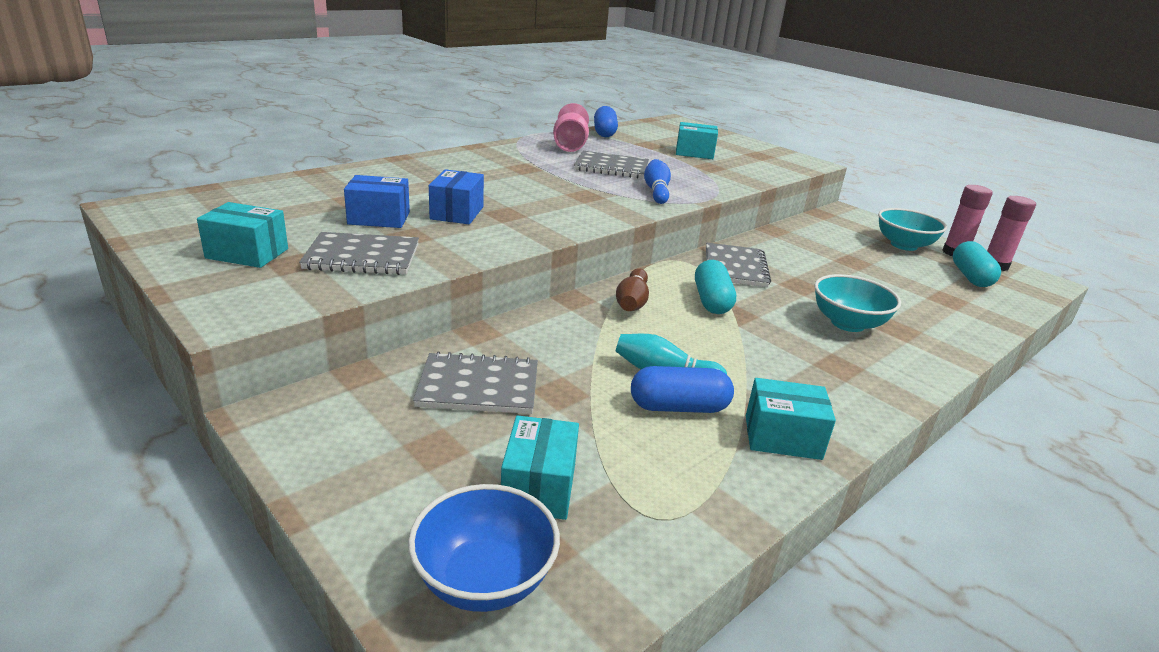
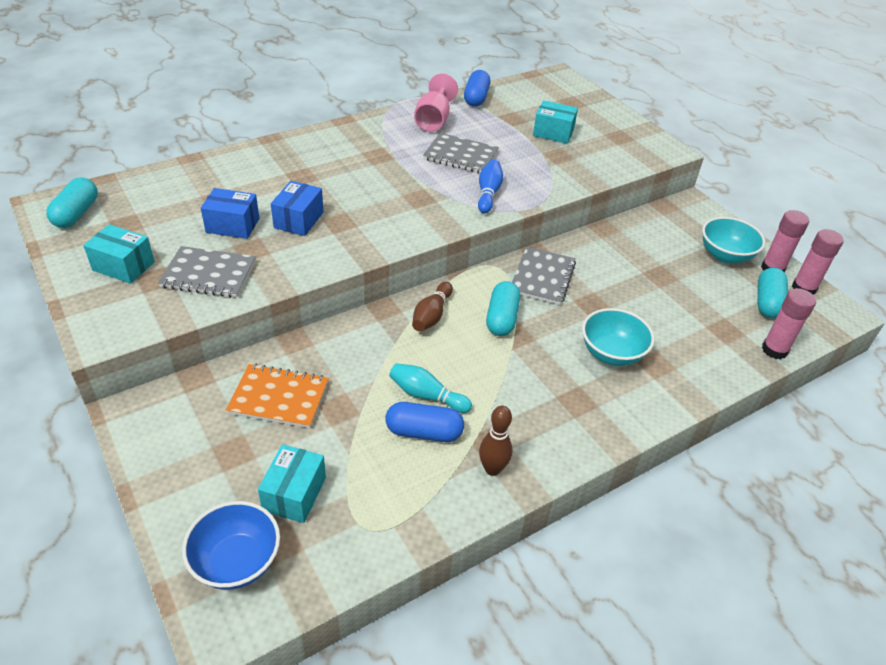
camera: 10 degrees right, 15 degrees up
grey notebook [413,351,538,414] -> orange notebook [226,364,329,428]
turquoise box [746,378,836,460] -> brown bowling pin [479,406,513,476]
none -> turquoise capsule [46,177,98,228]
none -> pink glue stick [762,288,816,359]

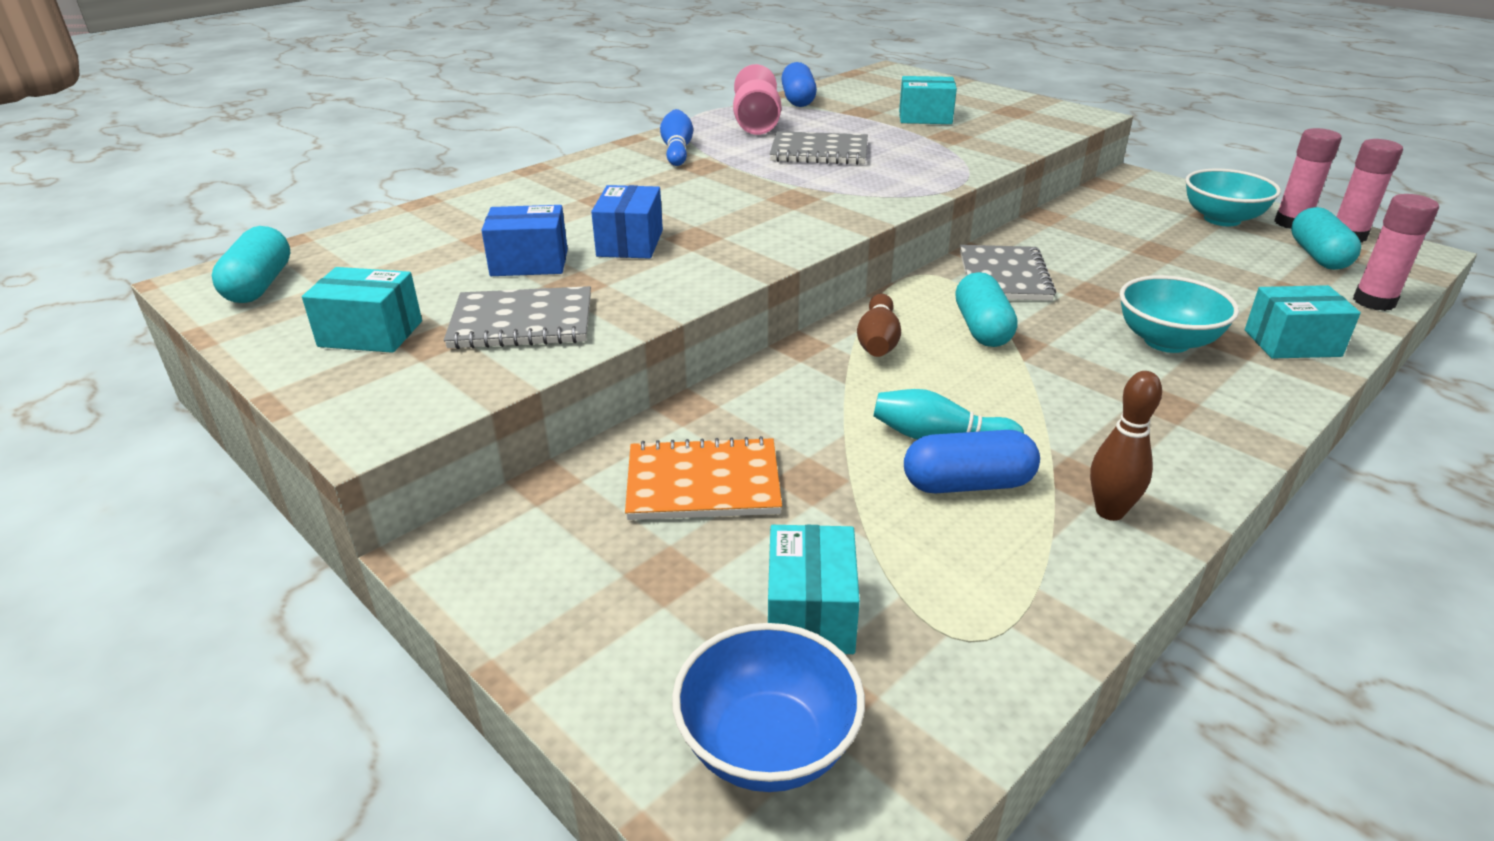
camera: 10 degrees left, 10 degrees down
blue bowling pin [478,159,503,213] -> blue bowling pin moved to [660,109,693,166]
none -> turquoise box [1245,285,1361,359]

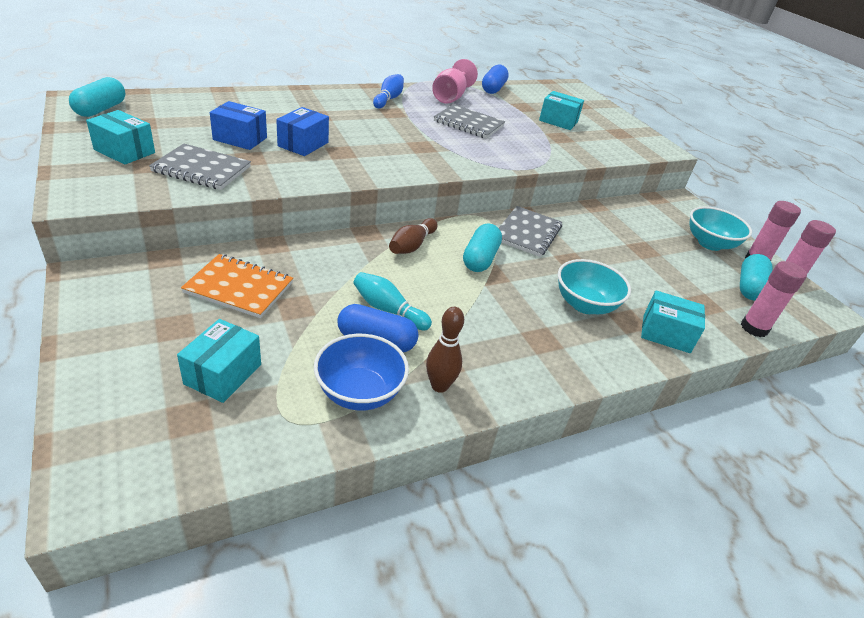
camera: 15 degrees right, 5 degrees up
blue bowl [672,623,865,792] -> blue bowl moved to [314,334,409,410]

